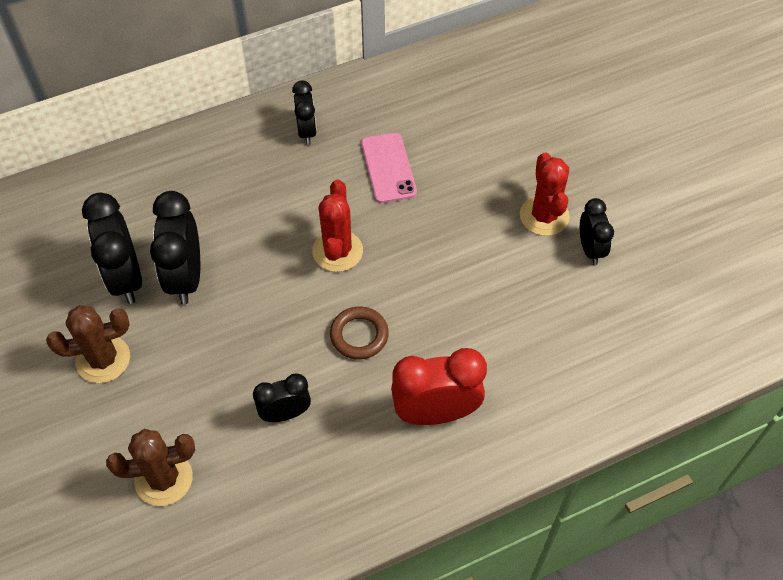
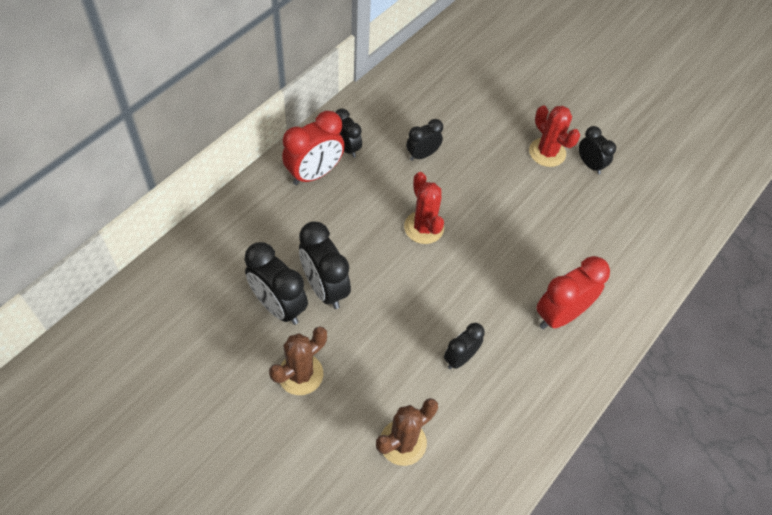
camera: 30 degrees left, 0 degrees up
brown ring [330,307,389,359] -> none
pink phone [361,133,417,203] -> black clock [406,119,443,161]
none -> red clock [282,111,345,185]

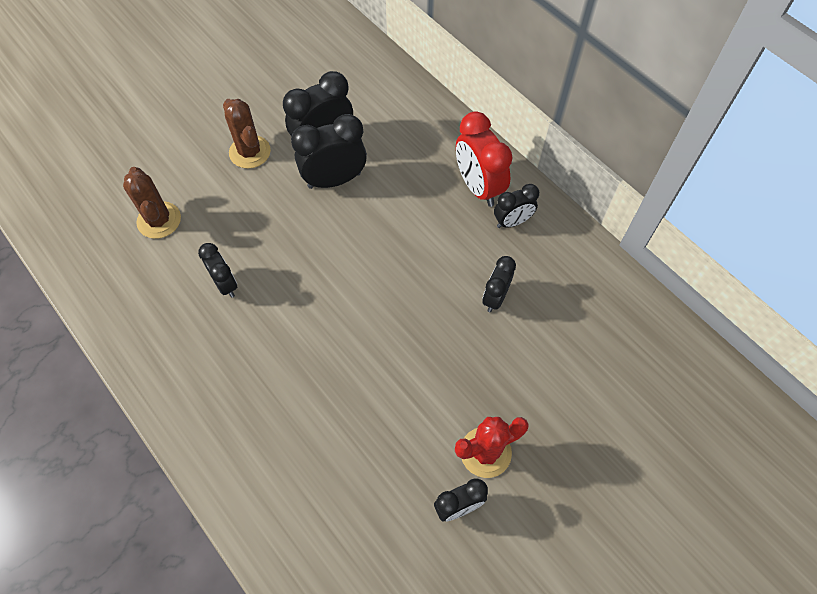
camera: 105 degrees right, 5 degrees up
red cactus [404,172,444,244] -> none
black clock [406,119,443,161] -> black clock turned 135 degrees counterclockwise [482,256,516,312]
red clock [536,256,610,329] -> none

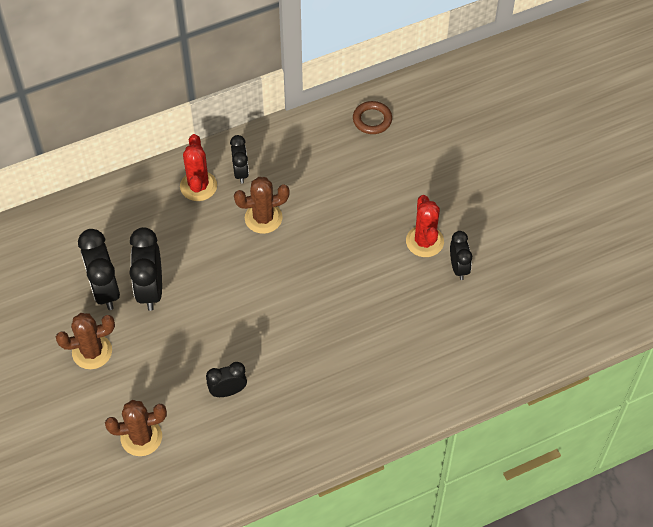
camera: 75 degrees left, 5 degrees down
red clock [456,111,513,207] -> red cactus [180,134,217,201]
black clock [482,256,516,312] -> none
none -> brown cactus [234,177,290,234]
none -> brown ring [353,101,392,134]

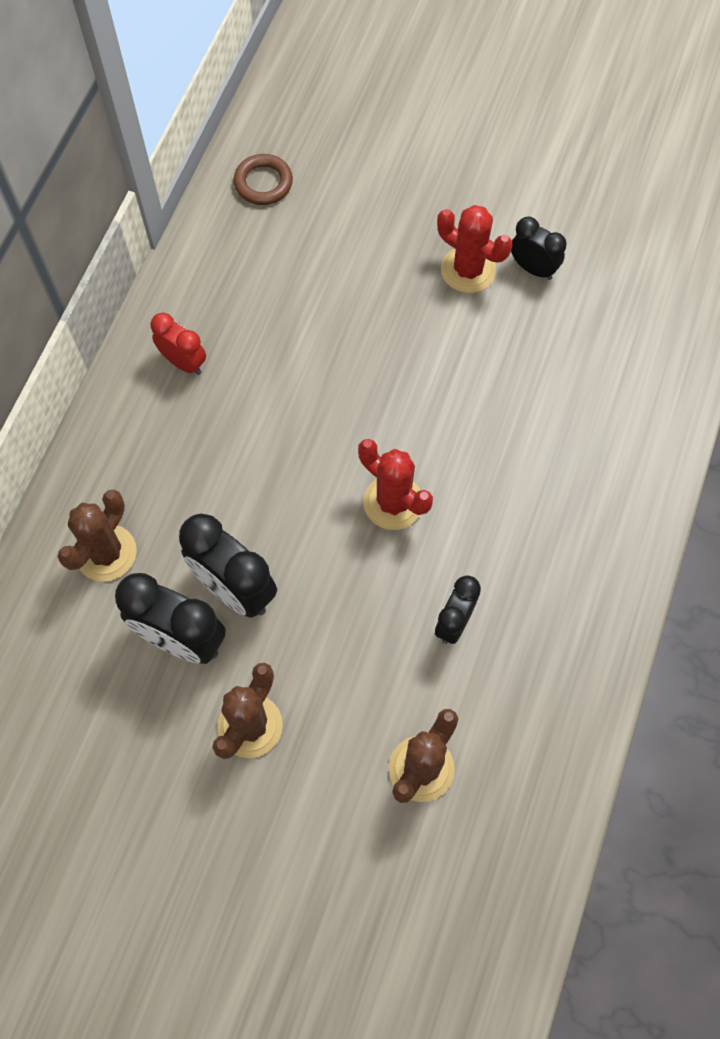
camera: 45 degrees left, 10 degrees up
red cactus [180,134,217,201] -> red cactus moved to [358,439,433,530]
black clock [230,135,249,184] -> red clock [151,313,206,375]
brown cactus [234,177,290,234] -> brown cactus moved to [57,490,137,582]

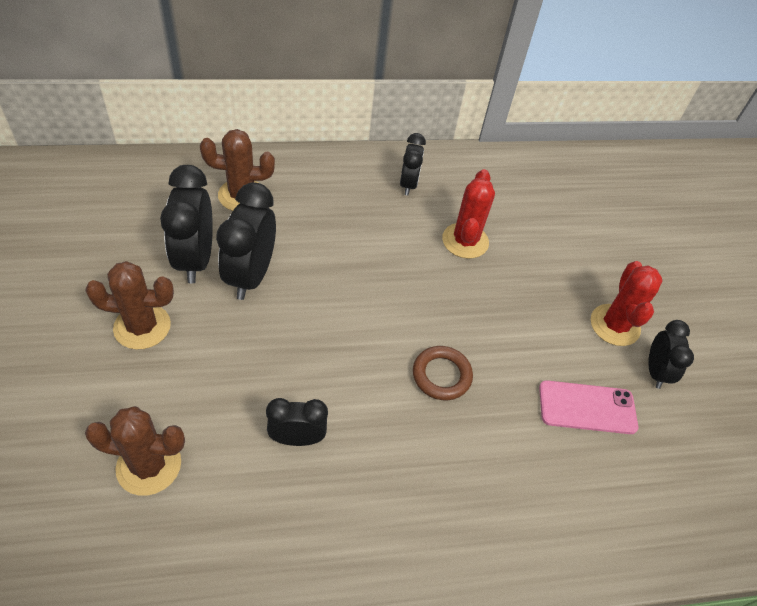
camera: 55 degrees right, 15 degrees down
red clock [151,313,206,375] -> black clock [400,133,426,196]
brown ring [233,154,293,205] -> brown ring moved to [413,346,473,400]
red cactus [358,439,433,530] -> red cactus moved to [442,169,495,259]
none -> pink phone [539,380,638,434]

